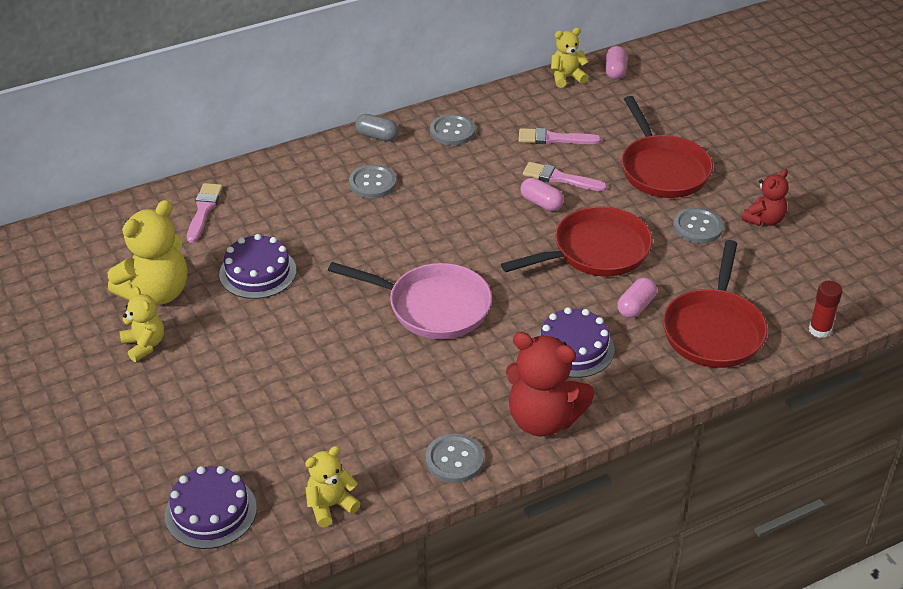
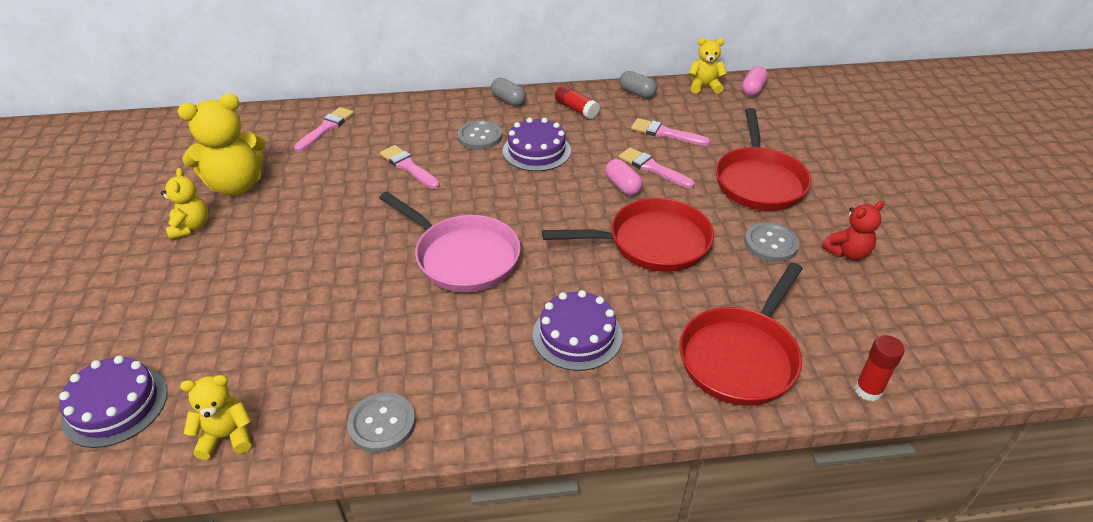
camera: 20 degrees right, 0 degrees up
purple cake [219,234,296,299] -> purple cake moved to [503,118,571,171]
grey button [430,114,475,145] -> red glue stick [555,85,600,119]
red teddy bear [506,332,595,436] -> none
pink capsule [617,278,657,318] -> none
none -> pink brush [380,145,440,189]
none -> grey capsule [619,71,657,98]

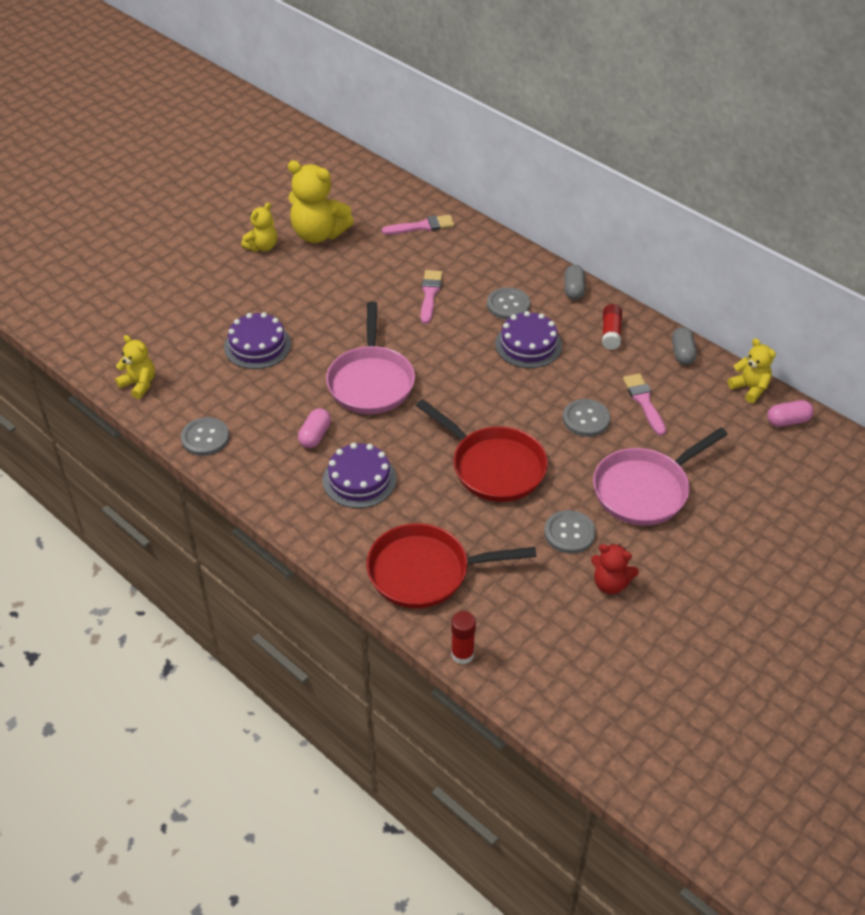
camera: 50 degrees right, 5 degrees up
purple cake [59,355,168,448] -> purple cake moved to [224,312,291,369]
pink capsule [605,159,643,195] -> pink capsule moved to [298,408,331,448]
pink brush [619,147,695,188] -> grey button [563,399,610,437]
red pan [716,108,812,211] -> pink pan [593,427,728,526]

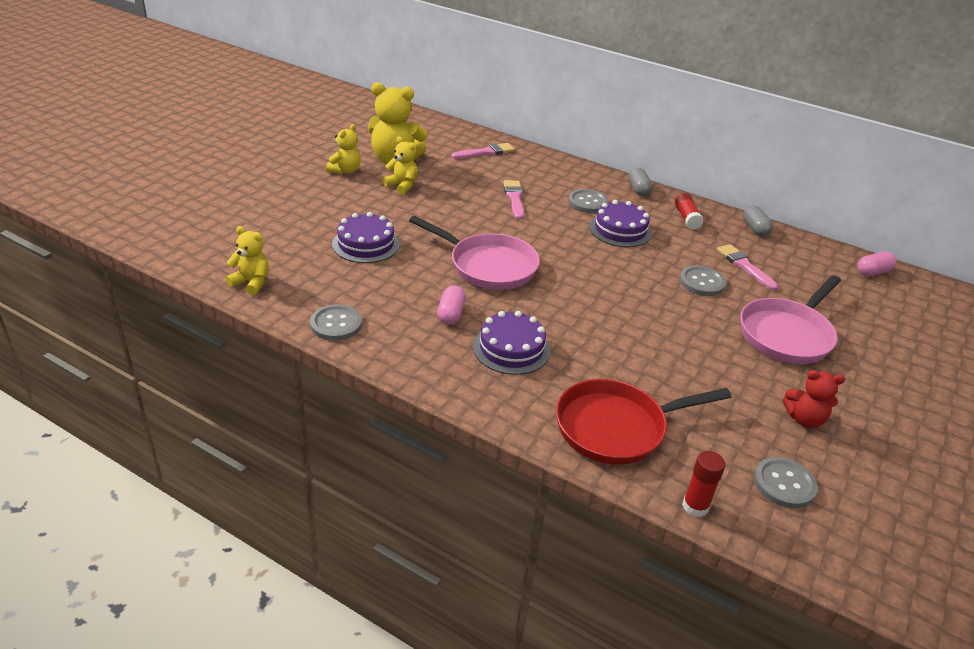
camera: 15 degrees left, 10 degrees down
pink pan [326,302,415,414] -> pink pan turned 45 degrees counterclockwise [409,216,540,290]
red pan [416,399,548,502] -> none
grey button [544,510,596,554] -> grey button moved to [754,457,818,508]
yellow teddy bear [728,338,776,403] -> yellow teddy bear moved to [382,136,418,194]

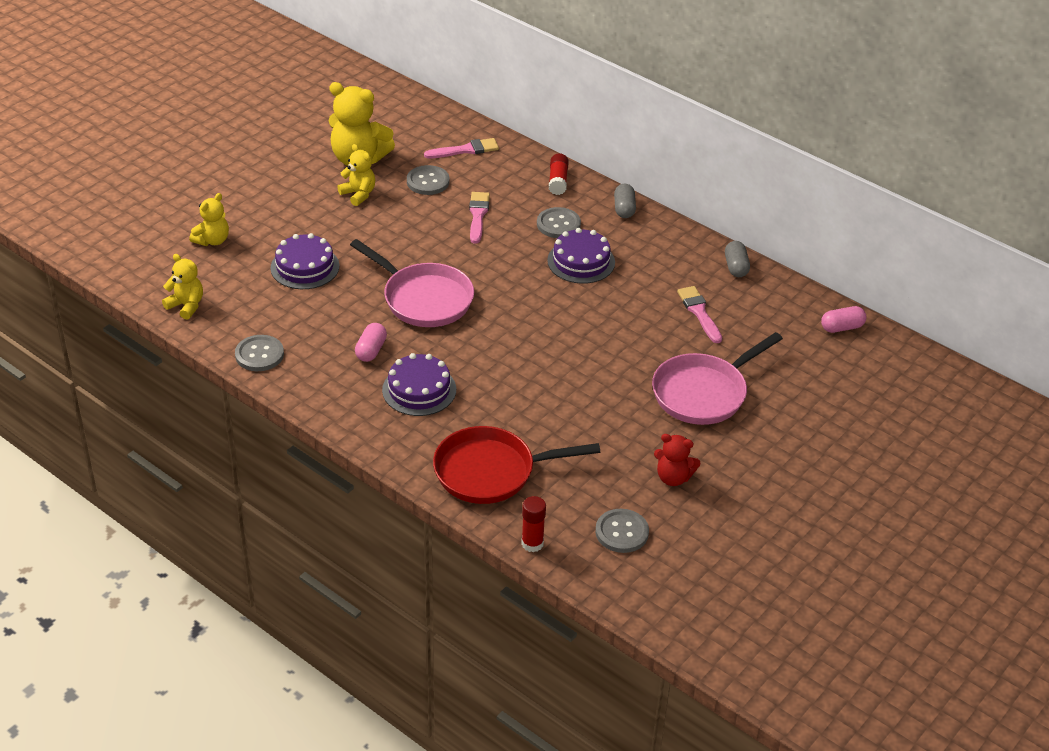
camera: 10 degrees right, 5 degrees up
yellow teddy bear [326,124,361,174] -> yellow teddy bear moved to [189,193,229,246]
red glue stick [675,193,704,230] -> red glue stick moved to [549,153,569,195]
grey button [679,266,726,296] -> grey button moved to [407,165,449,195]

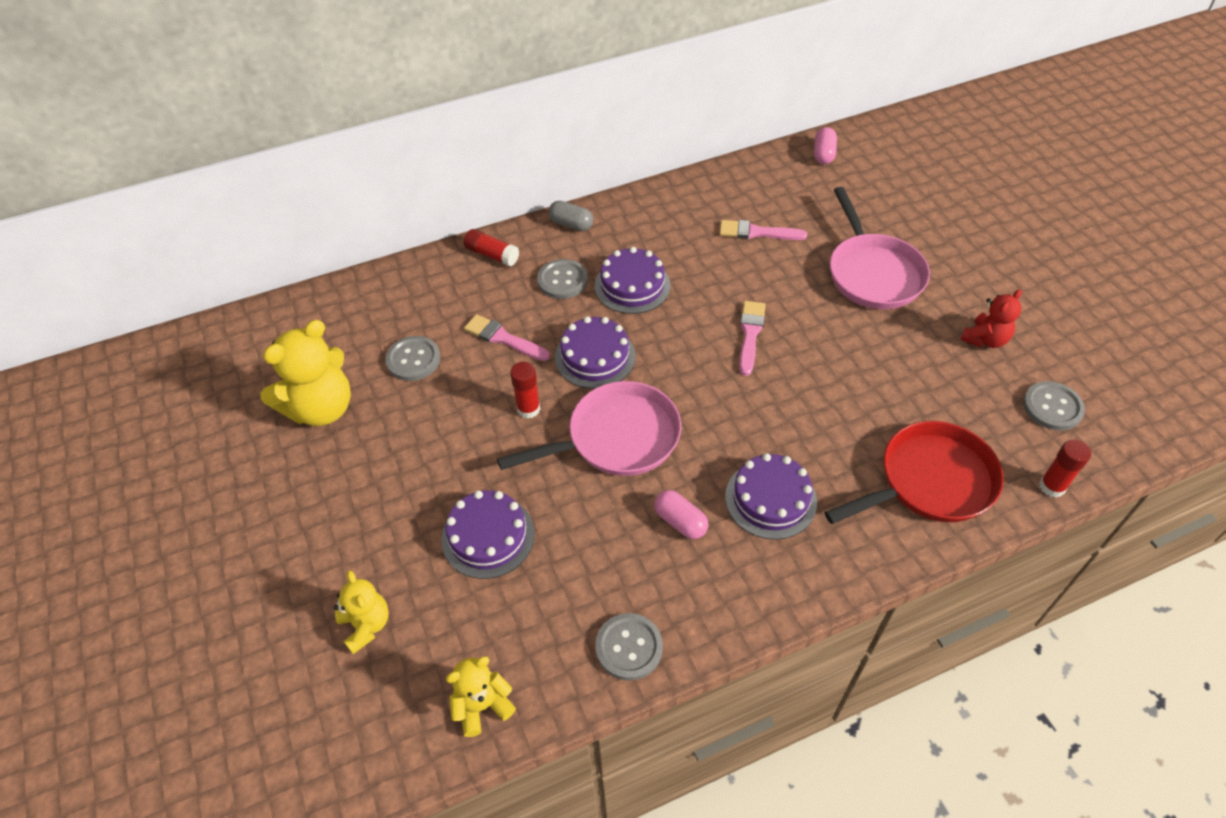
camera: 60 degrees left, 10 degrees up
yellow teddy bear [337,144,375,206] -> none
pink brush [424,138,499,158] -> pink brush moved to [739,301,766,376]
red pan [433,426,600,504] -> red pan turned 135 degrees counterclockwise [824,421,1004,524]
grey capsule [725,241,750,277] -> none
none -> red glue stick [510,362,540,419]
none -> purple cake [555,316,636,389]

